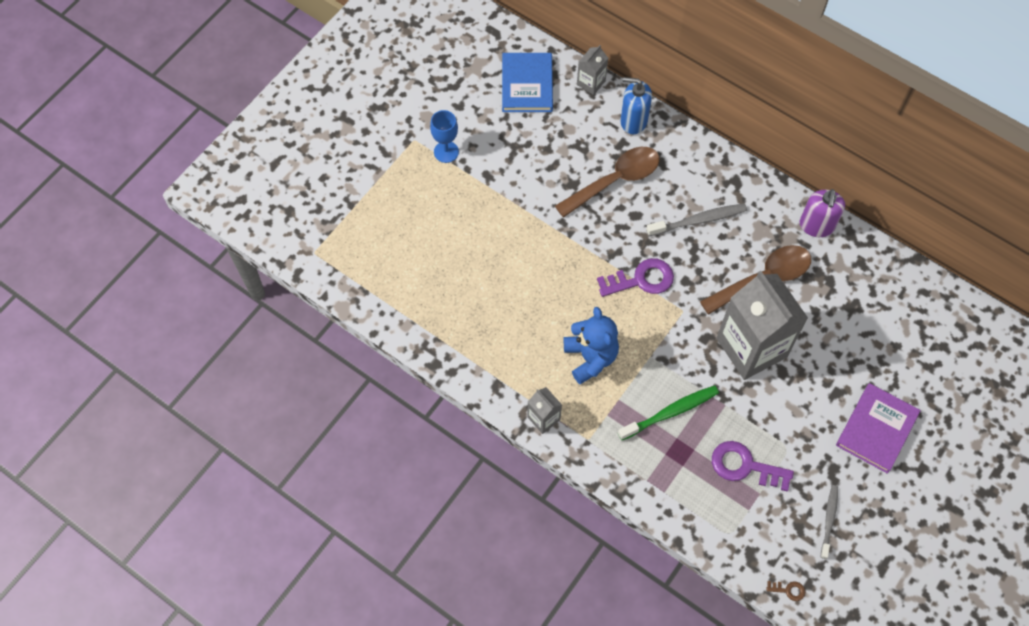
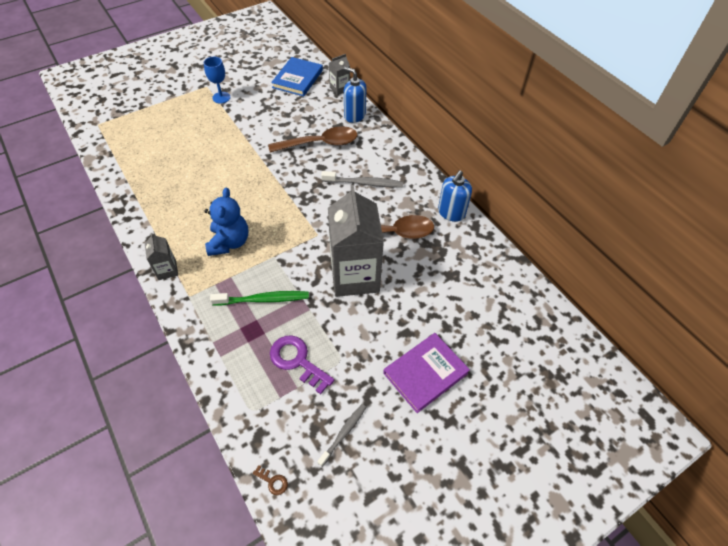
camera: 20 degrees right, 10 degrees down
purple key [597,258,674,297] -> none
purple soap dispenser [800,189,845,237] -> blue soap dispenser [438,170,472,222]

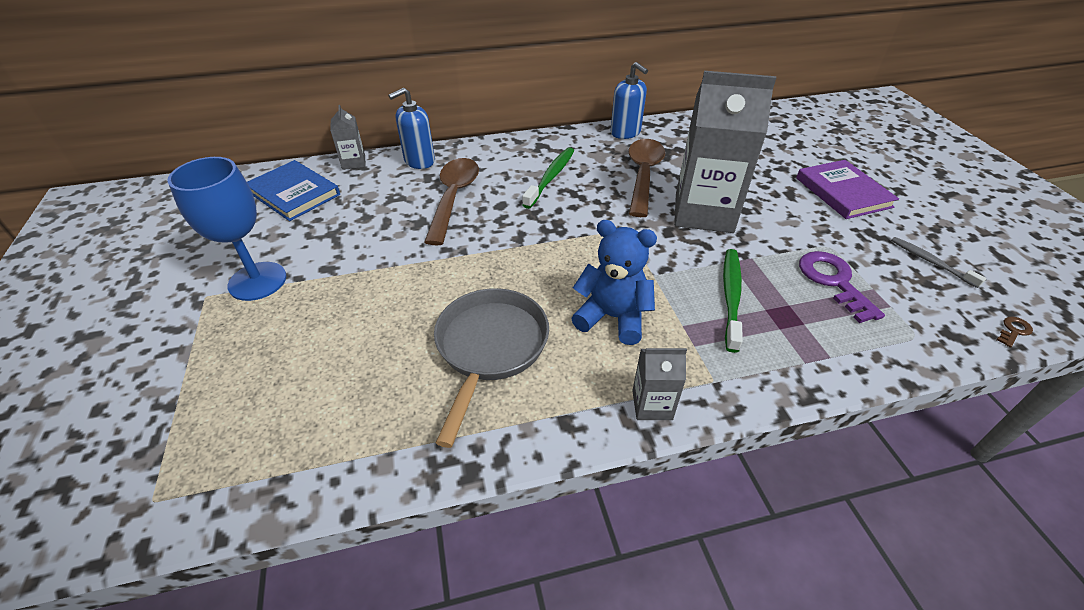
camera: 70 degrees left, 10 degrees down
blue goblet [204,57,230,104] -> blue goblet [167,157,287,301], size x1.61
purple key [270,335,334,394] -> purple key turned 105 degrees clockwise [799,251,885,323]
grey toothbrush [321,171,403,187] -> green toothbrush [522,147,574,209]
none -> grey pan [434,288,549,448]

